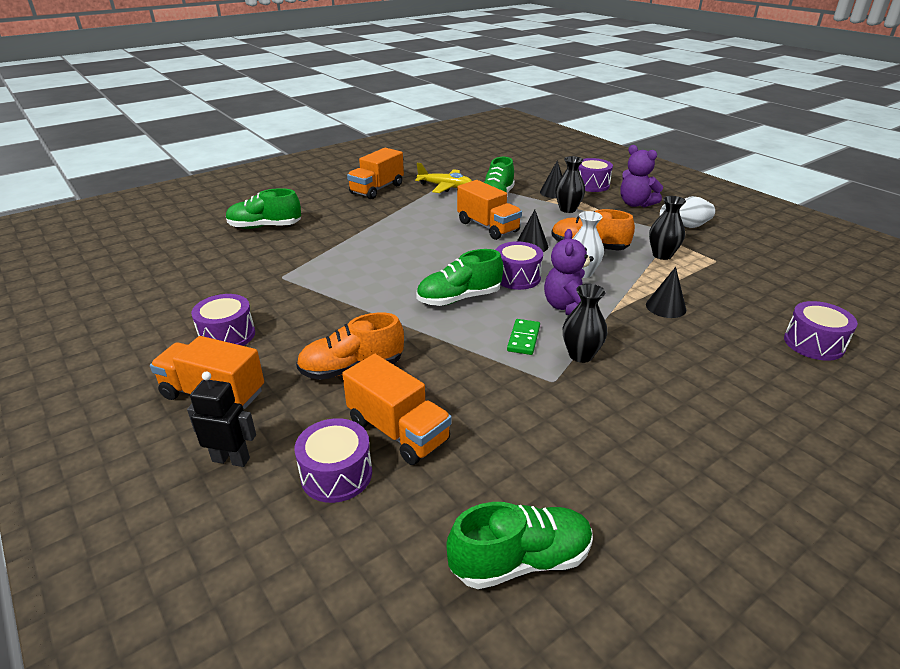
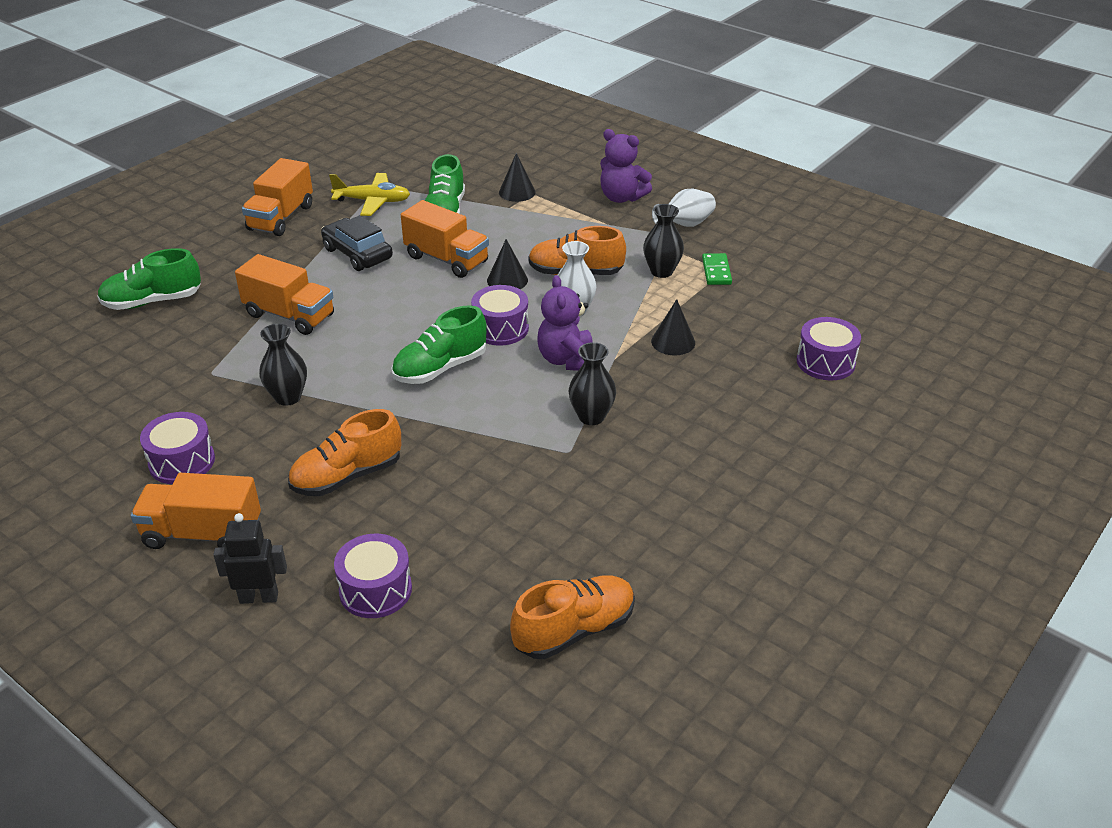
camera: 15 degrees left, 5 degrees up
orange truck [342,354,452,465] -> orange truck moved to [235,254,334,335]
green shoe [446,502,593,589] -> orange shoe [510,575,635,659]
green domino [507,319,540,355] -> green domino moved to [702,253,732,285]
black vase [555,156,585,213] -> black vase moved to [259,324,307,406]
purple drum [578,158,613,192] -> none
none -> black car [321,215,393,271]

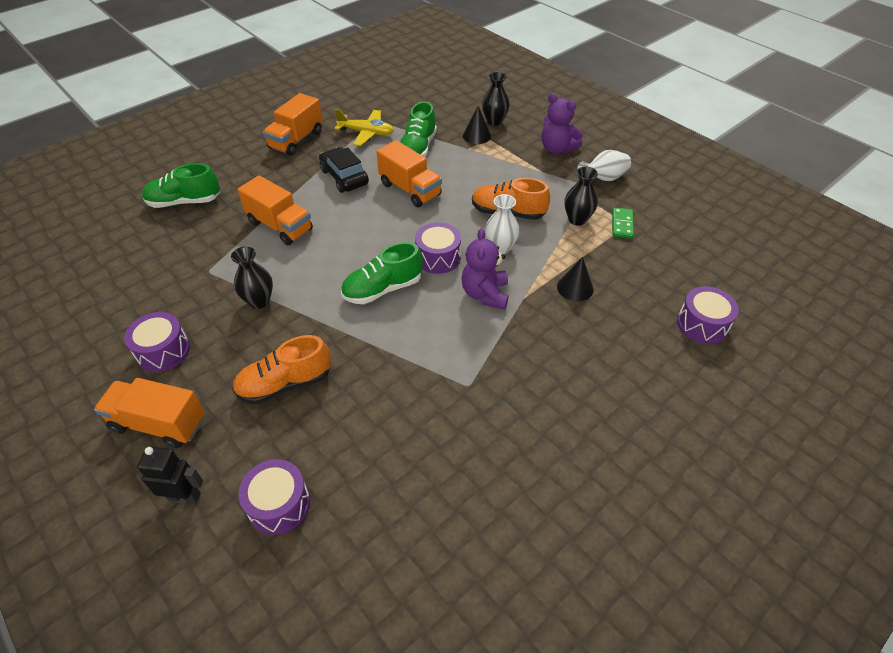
camera: 10 degrees right, 10 degrees up
black cone [487,239,528,289] -> none
orange shoe [510,575,635,659] -> none
black vase [569,342,616,425] -> black vase moved to [482,72,510,126]

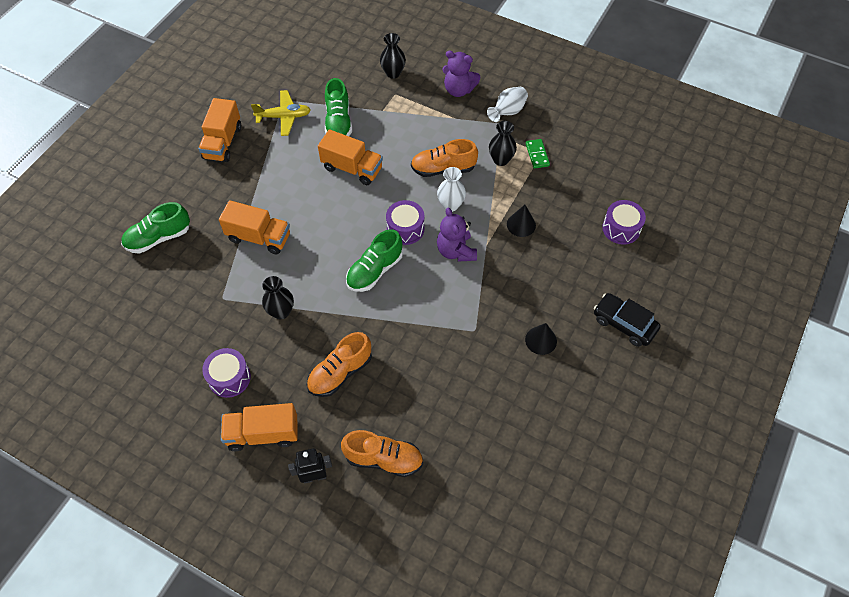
camera: 20 degrees left, 10 degrees up
purple drum [238,459,310,535] -> orange shoe [341,430,423,477]
black car [319,147,369,193] -> black car moved to [594,293,661,347]
black cone [463,106,491,144] -> black cone moved to [525,323,557,355]

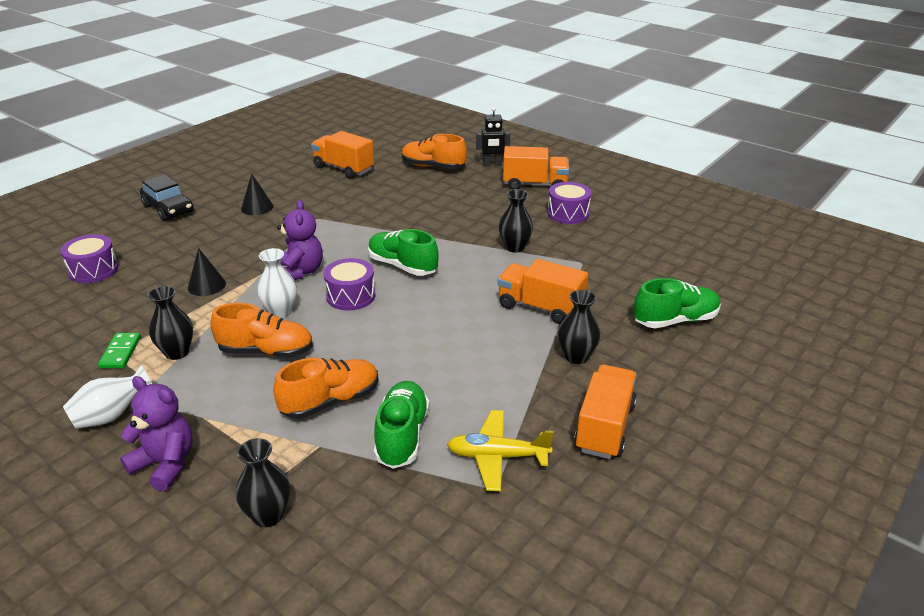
camera: 170 degrees left, 25 degrees down
orange shoe [307,332,372,397] -> orange shoe moved to [273,358,379,419]
orange truck [318,129,383,185] -> orange truck moved to [311,131,374,179]
green shoe [346,229,403,292] -> green shoe turned 105 degrees counterclockwise [368,229,438,276]
none -> black vase [558,290,600,364]

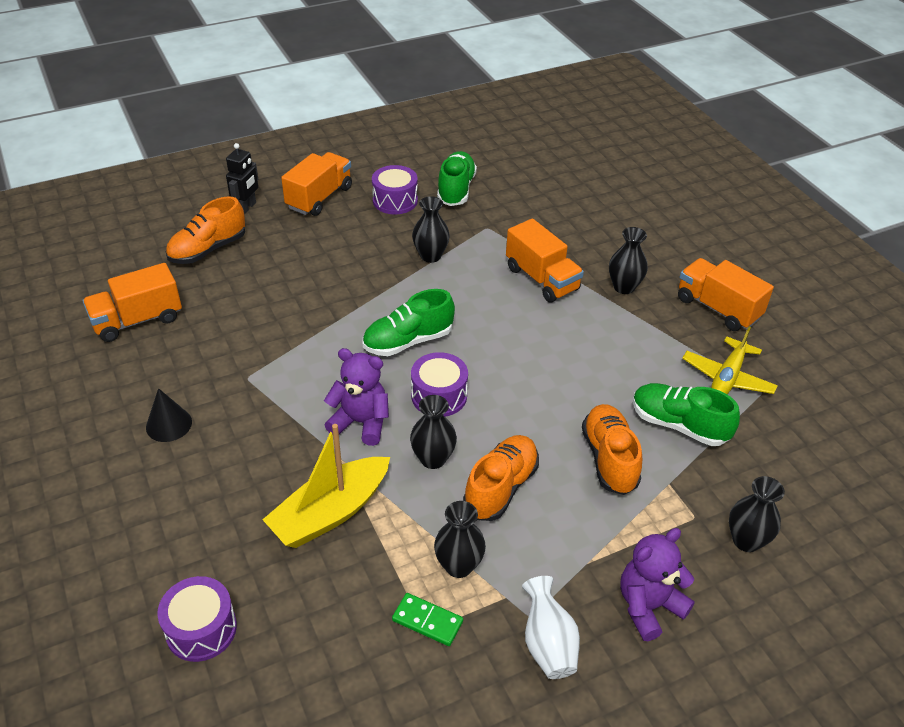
camera: 65 degrees left, 10 degrees up
black car [140,174,194,221] -> none
black cone [188,248,226,296] -> yellow boat [262,424,390,548]
white vase [257,248,297,318] -> black vase [410,395,457,469]
orange truck [498,259,588,324] -> orange truck turned 90 degrees counterclockwise [506,218,584,303]
green shoe [634,278,721,328] -> green shoe moved to [437,151,477,206]

